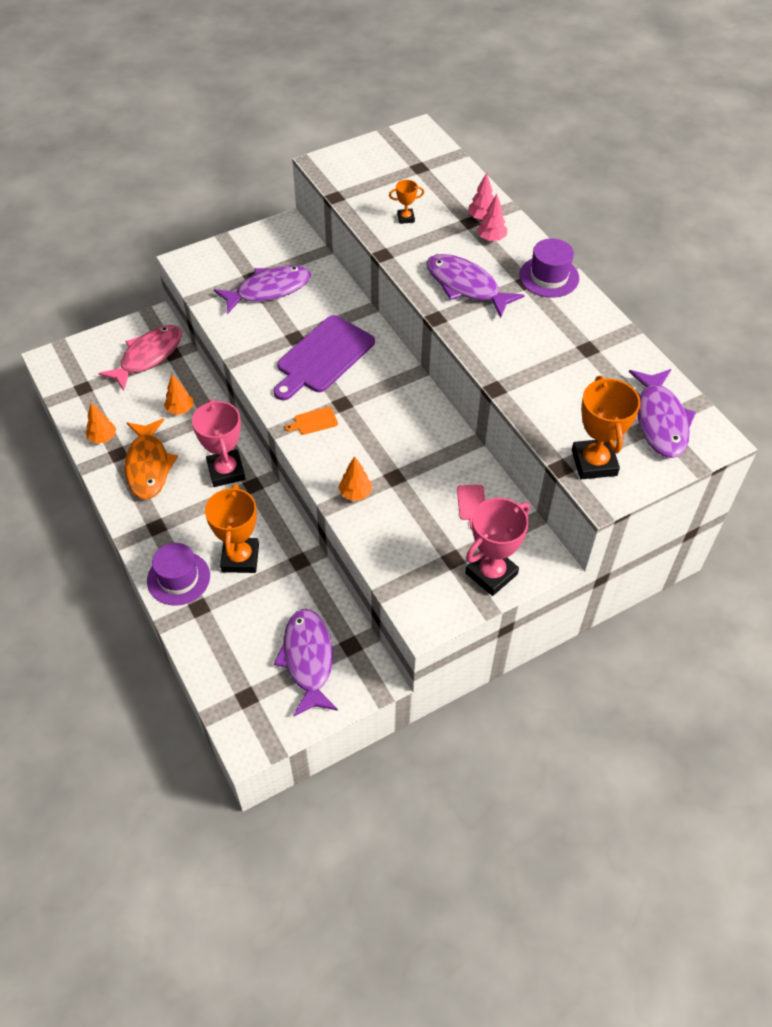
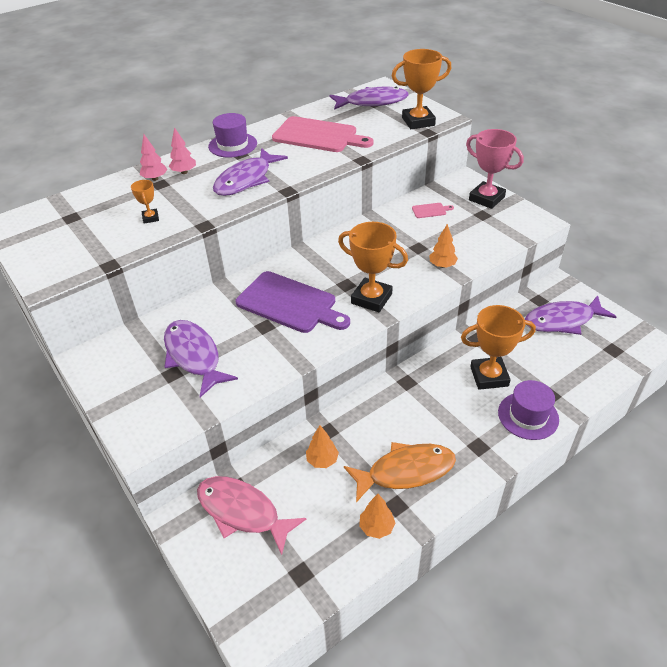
camera: 95 degrees left, 10 degrees down
pink trophy [192,399,245,487] -> none
orange cutting board [285,407,338,435] -> orange trophy [338,222,408,312]
none -> pink cutting board [272,116,374,152]

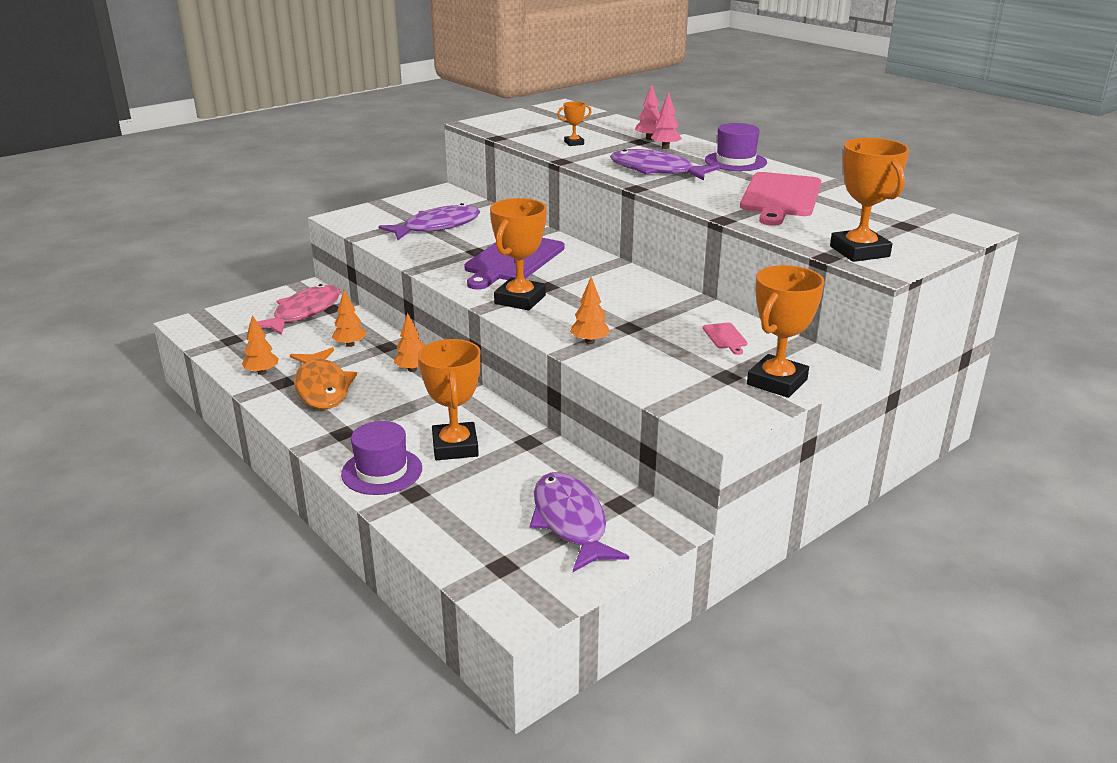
camera: 85 degrees right, 15 degrees down
purple fish [330,87,409,110] -> none
pink trophy [466,129,524,209] -> orange trophy [747,265,825,398]
none -> orange tree [394,313,424,372]

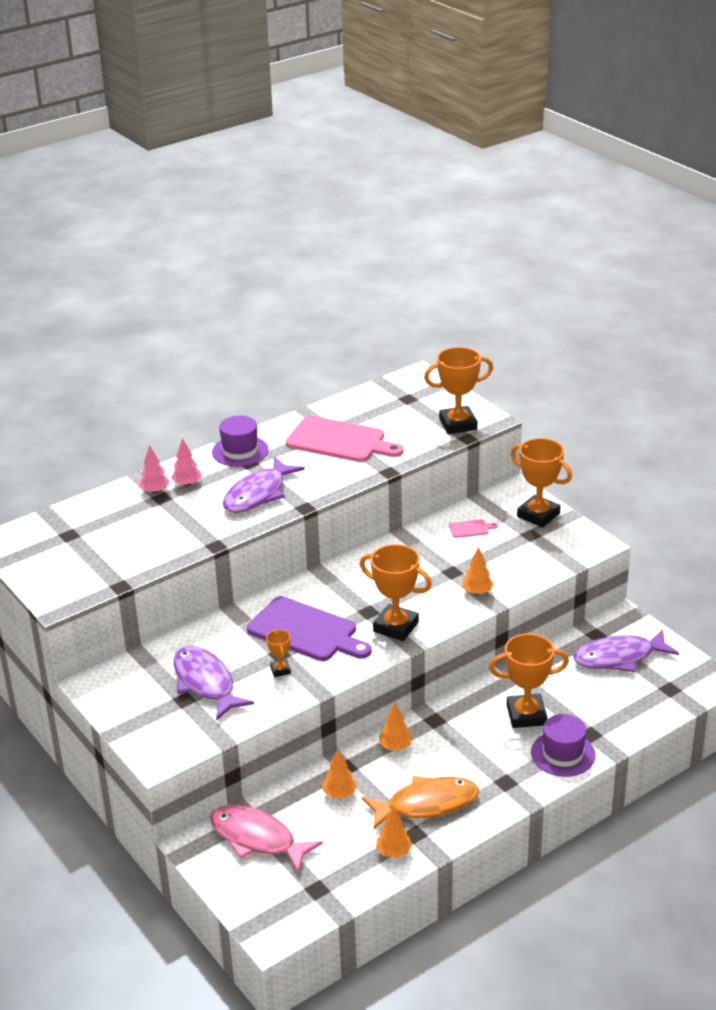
camera: 85 degrees left, 5 degrees up
orange trophy [557,101,592,146] -> orange trophy moved to [266,630,291,677]

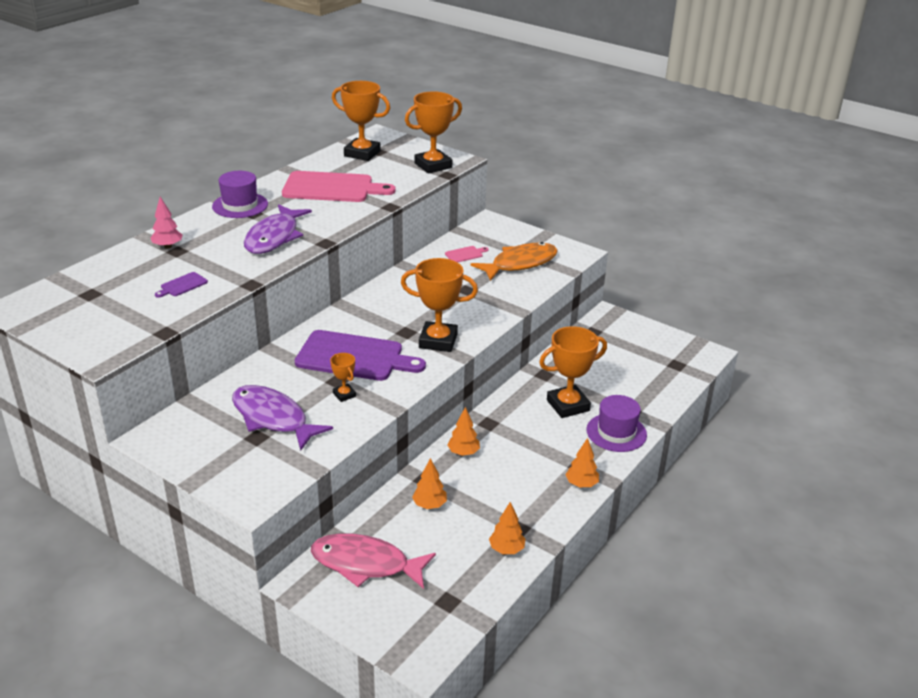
camera: 20 degrees left, 0 degrees up
pink tree [171,438,202,486] -> none
orange fish [362,776,479,829] -> orange fish moved to [471,242,558,281]
orange tree [462,547,494,595] -> orange tree moved to [565,438,599,487]
orange trophy [511,438,572,528] -> orange trophy moved to [332,81,390,161]
purple fish [573,629,679,672] -> none
none -> purple cutting board [155,272,208,298]

